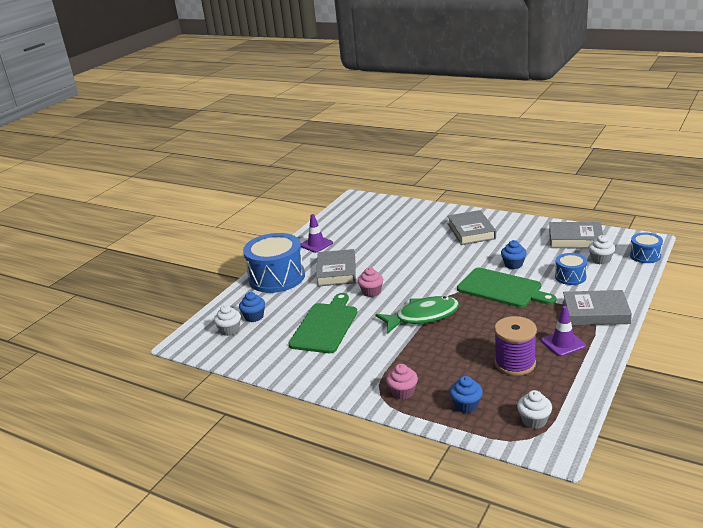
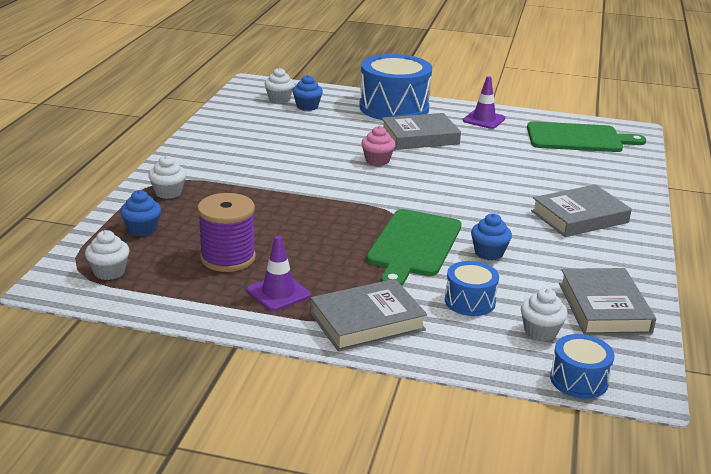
camera: 70 degrees right, 0 degrees up
green cutting board [288,293,357,353] -> green cutting board moved to [527,121,646,152]
green fish [375,296,459,334] -> none
pink cupcake [386,364,418,400] -> white cupcake [148,155,186,199]
grey book [563,290,632,325] -> grey book turned 75 degrees clockwise [310,279,427,352]

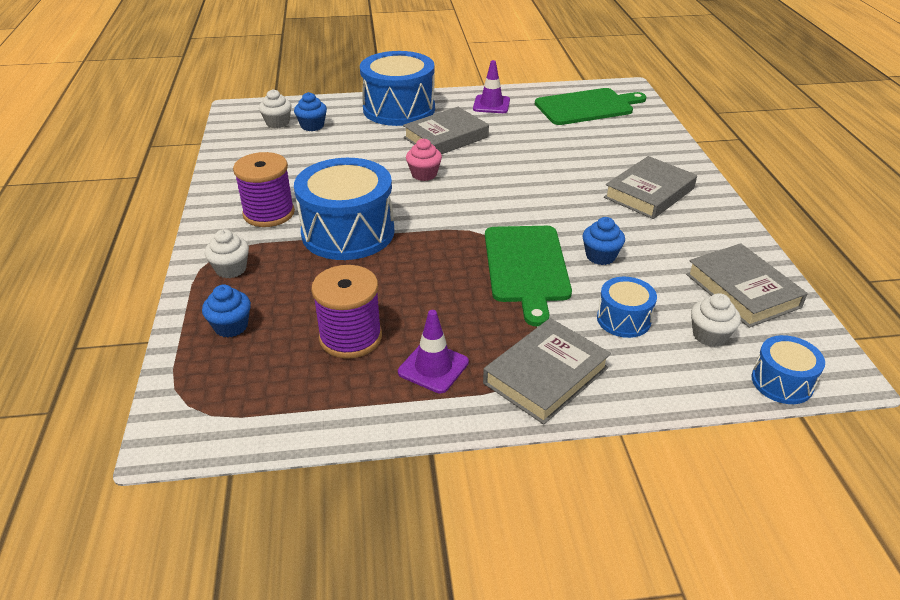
camera: 20 degrees left, 10 degrees up
white cupcake [85,230,129,280] -> none
none -> purple spool [233,152,295,227]
none -> blue drum [294,158,395,260]

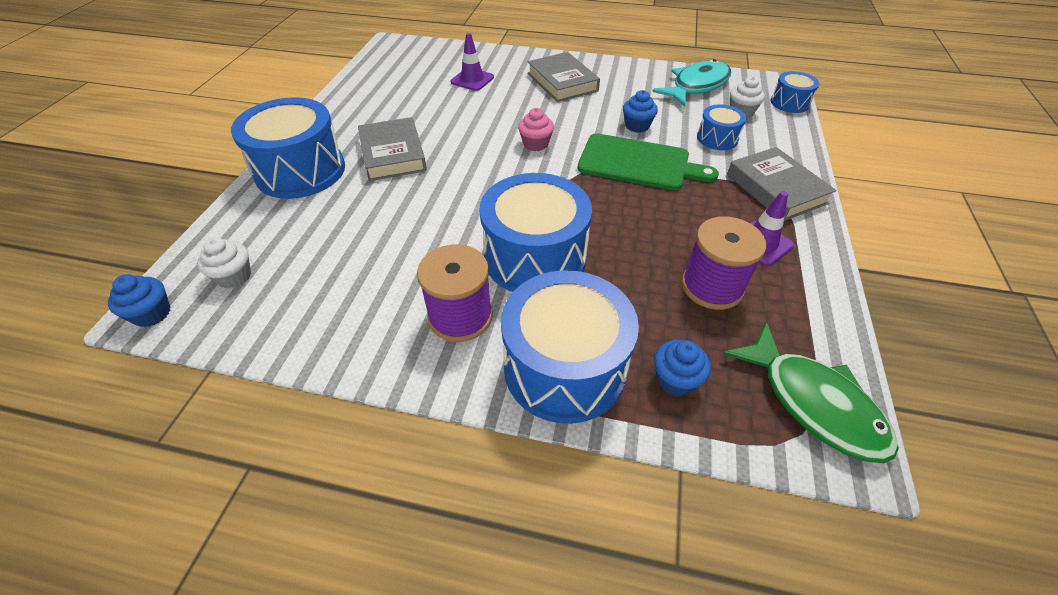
camera: 70 degrees left, 10 degrees up
white cupcake [205,229,249,278] -> blue drum [501,270,639,424]
blue cupcake [294,92,327,131] -> blue cupcake moved to [108,274,170,327]
pink cupcake [406,138,442,181] -> pink cupcake moved to [518,108,554,151]
purple traffic cone [473,60,510,113] -> purple traffic cone moved to [451,33,494,91]
green cutting board [535,88,647,125] -> none
grey book [686,243,808,328] -> turquoise fish [652,59,731,107]
none -> green fish [723,322,899,463]

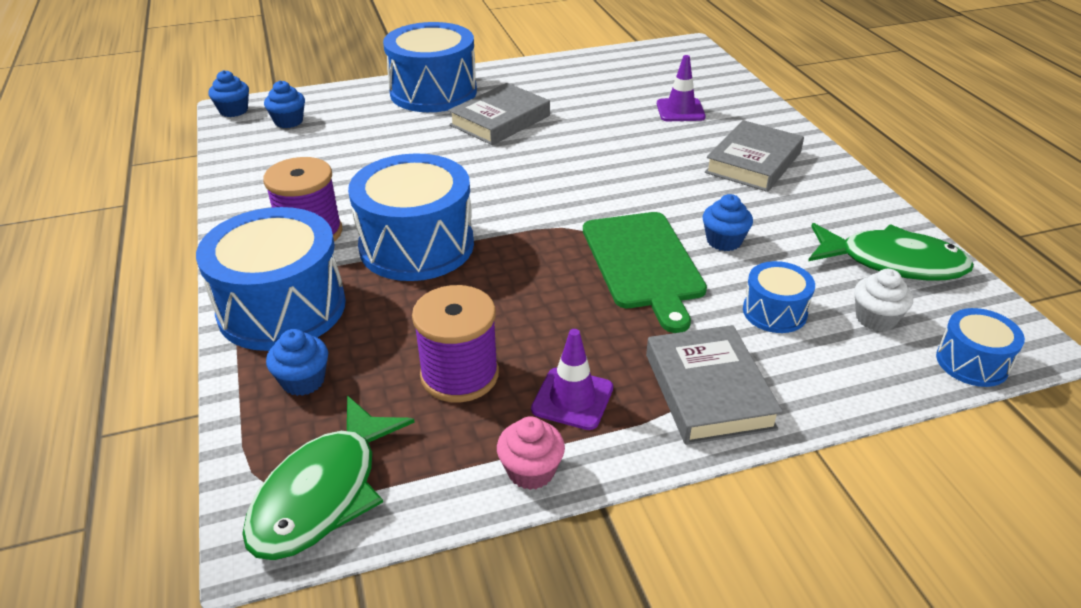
camera: 60 degrees right, 10 degrees down
white cupcake [197,237,251,289] -> blue cupcake [264,80,305,128]
pink cupcake [518,108,554,151] -> pink cupcake moved to [497,416,565,490]
turquoise fish [652,59,731,107] -> green fish [808,223,974,280]
grey book [727,147,837,221] -> grey book turned 45 degrees counterclockwise [646,325,783,445]

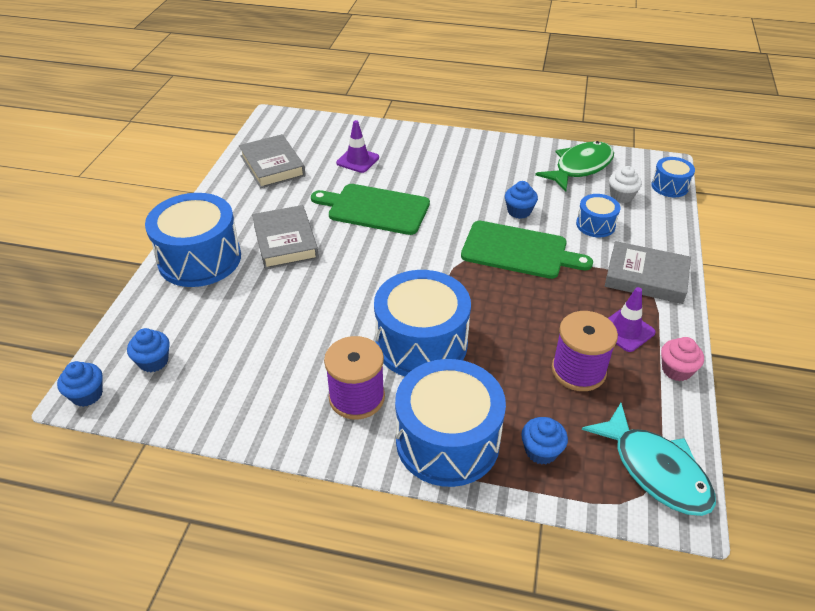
camera: 60 degrees left, 5 degrees up
green fish [242,396,415,560] -> turquoise fish [582,403,716,516]
grey book [705,120,804,192] -> grey book moved to [239,134,306,188]
none -> green cutting board [311,184,430,235]

